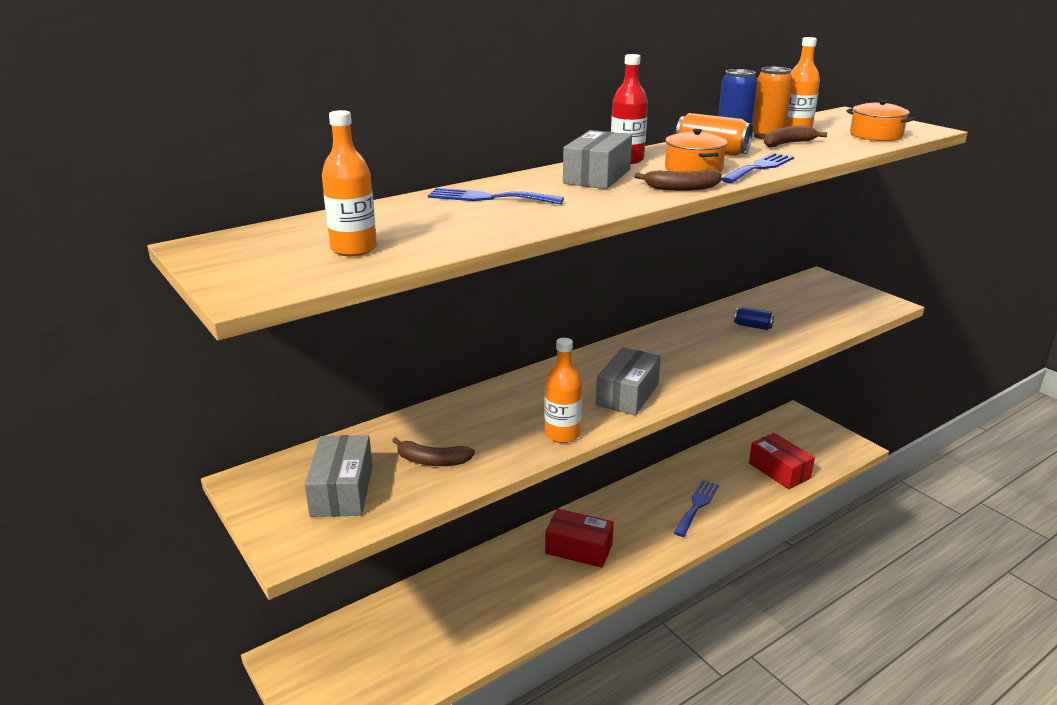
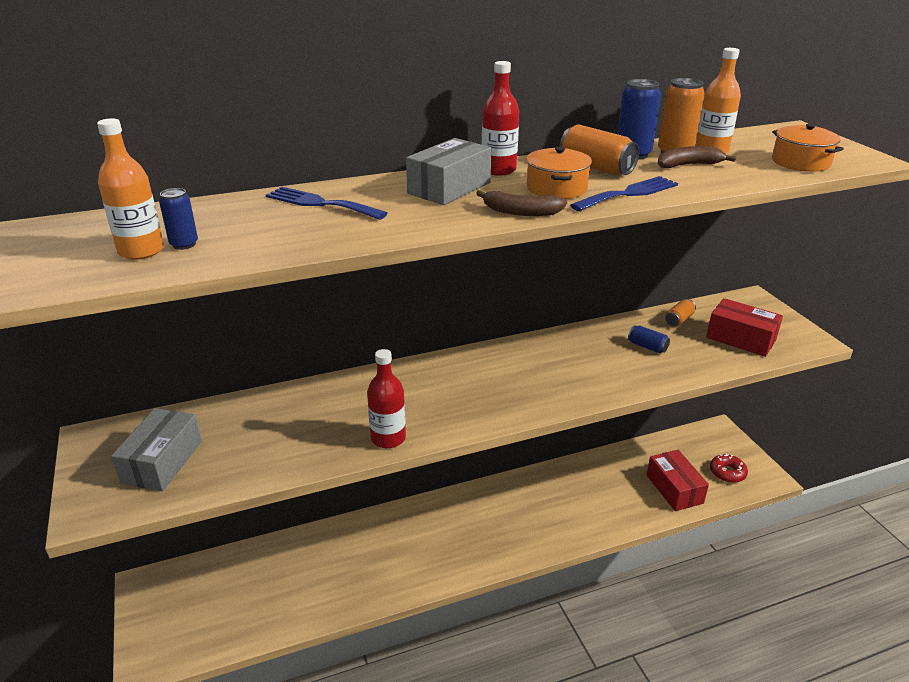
camera: 15 degrees right, 5 degrees up
brown banana [392,437,475,466] -> none
orange bottle [544,338,582,443] -> red bottle [367,349,406,448]
red box [545,509,614,568] -> red box moved to [706,298,783,357]
grey box [596,347,661,415] -> none
blue fork [674,480,719,537] -> none
none -> blue can [159,188,198,250]
none -> orange can [665,299,696,327]
none -> red donut [710,454,748,483]

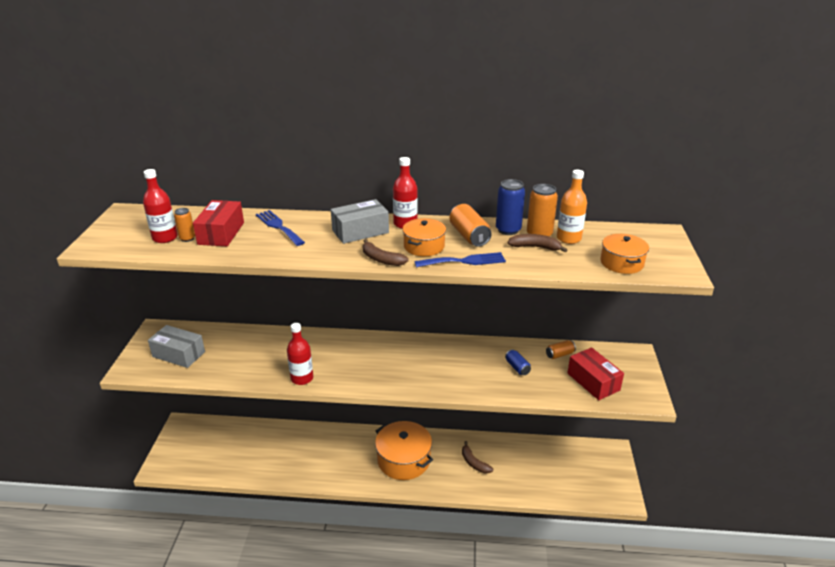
camera: 25 degrees right, 0 degrees up
orange bottle [97,118,164,260] -> red bottle [143,169,178,243]
grey box [111,408,202,491] -> grey box turned 75 degrees clockwise [148,325,205,368]
blue can [159,188,198,250] -> orange can [174,208,195,242]
red box [647,450,709,511] -> red box moved to [193,200,244,246]
red donut [710,454,748,483] -> none
none -> orange pot [375,421,433,480]
none -> brown banana [462,441,493,473]

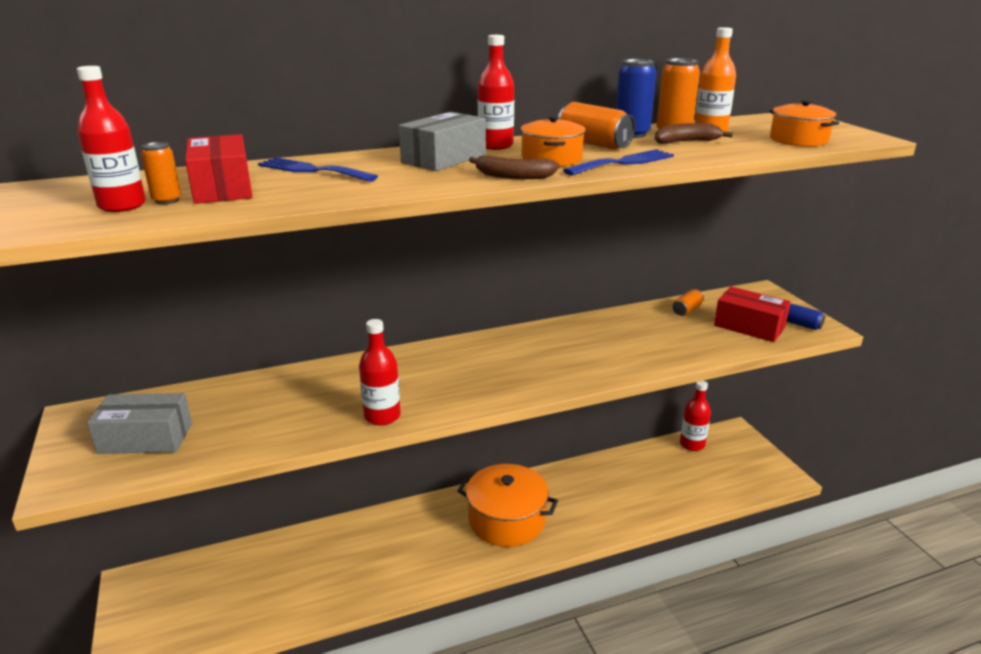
camera: 25 degrees left, 5 degrees down
brown banana [462,441,493,473] -> none
blue can [505,349,531,375] -> blue can moved to [787,304,825,330]
none -> red bottle [680,381,711,451]

